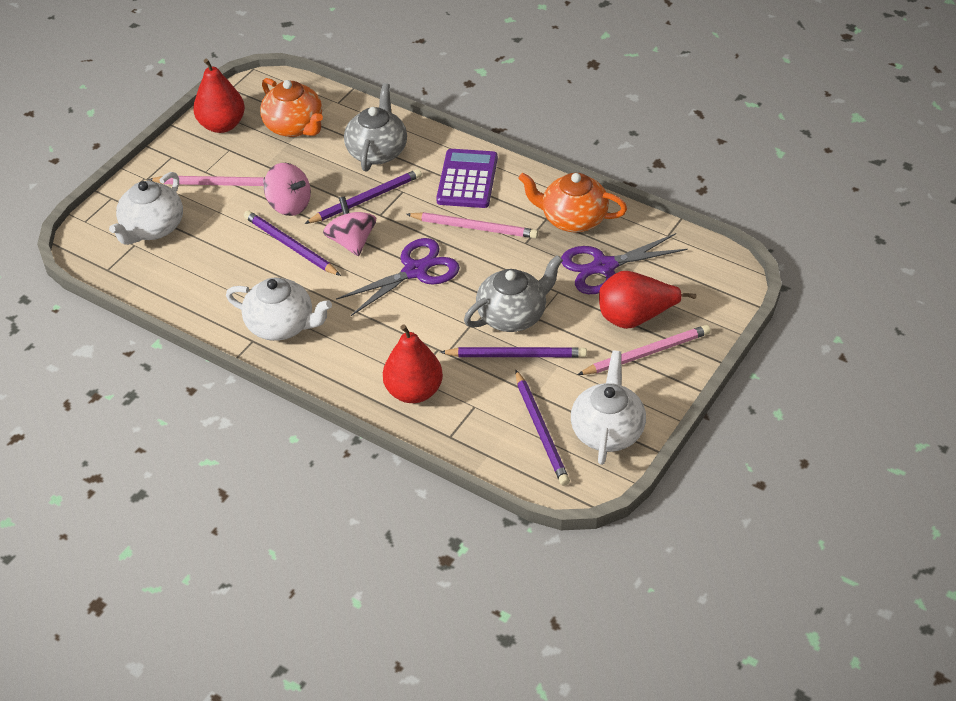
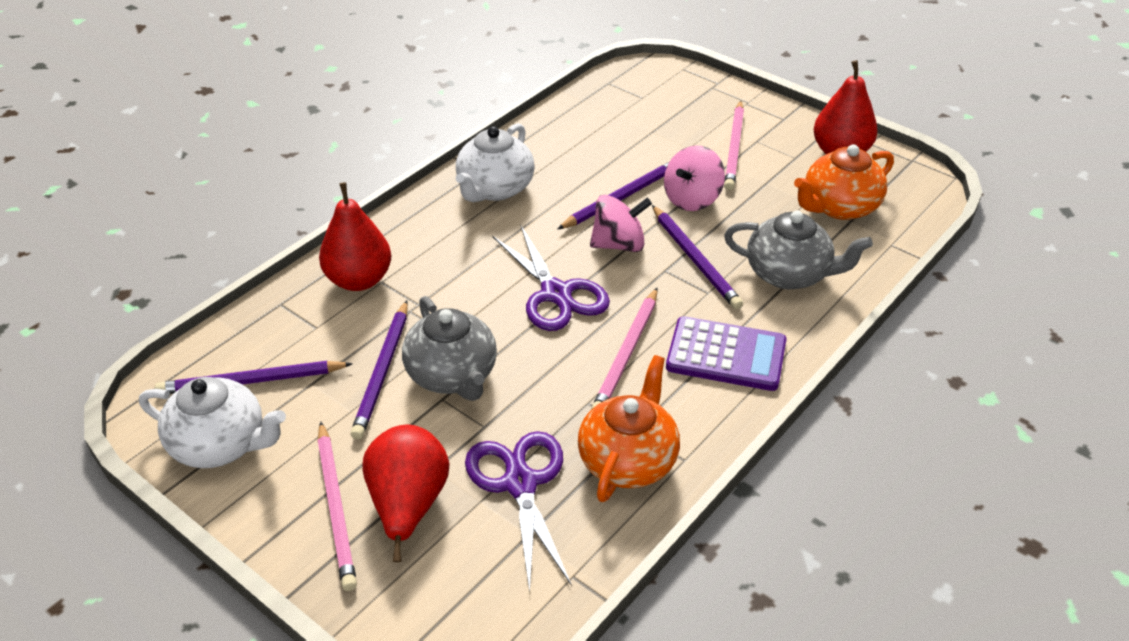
camera: 95 degrees right, 5 degrees down
white teapot [109,172,183,245] -> none

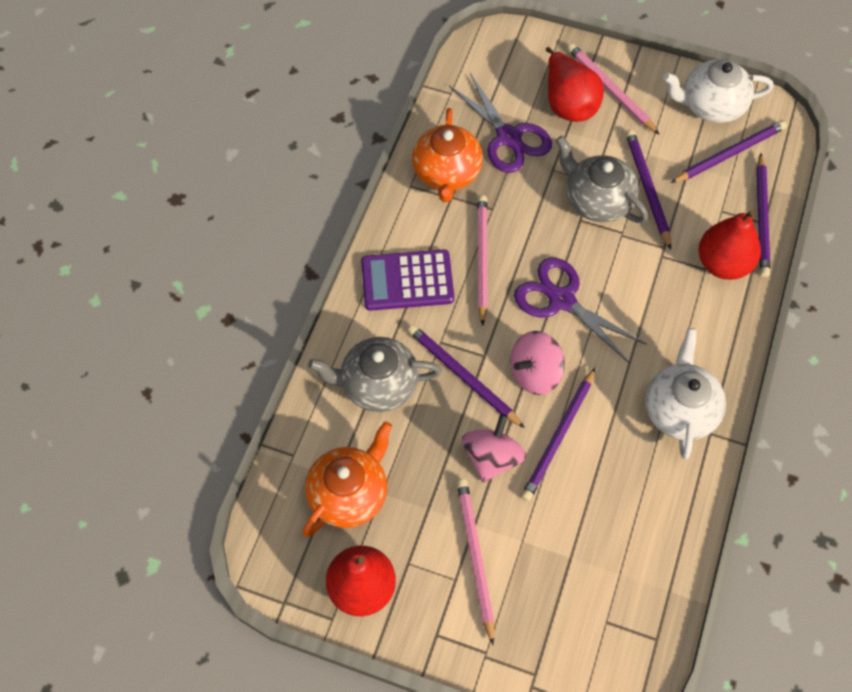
camera: 160 degrees right, 20 degrees up
none -> purple pencil [756,153,770,277]

